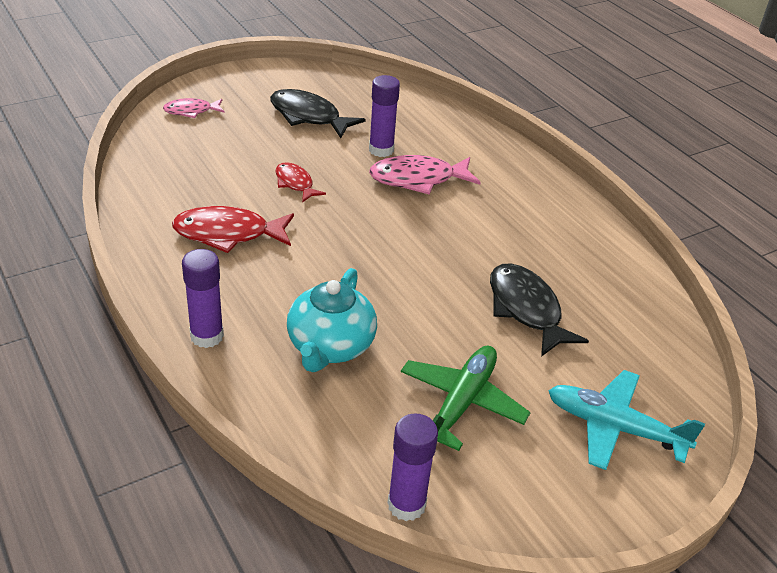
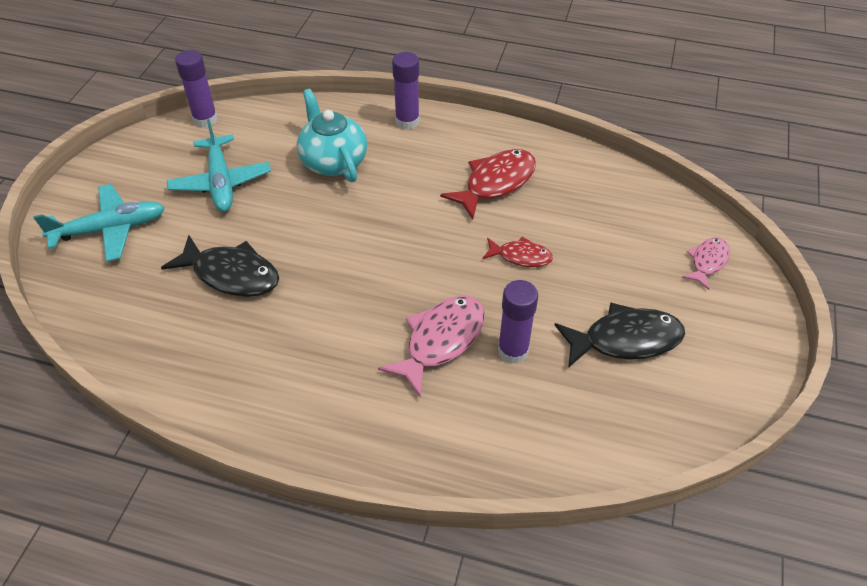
camera: 140 degrees right, 10 degrees up
green plane [401,346,531,451] -> turquoise plane [167,119,271,212]

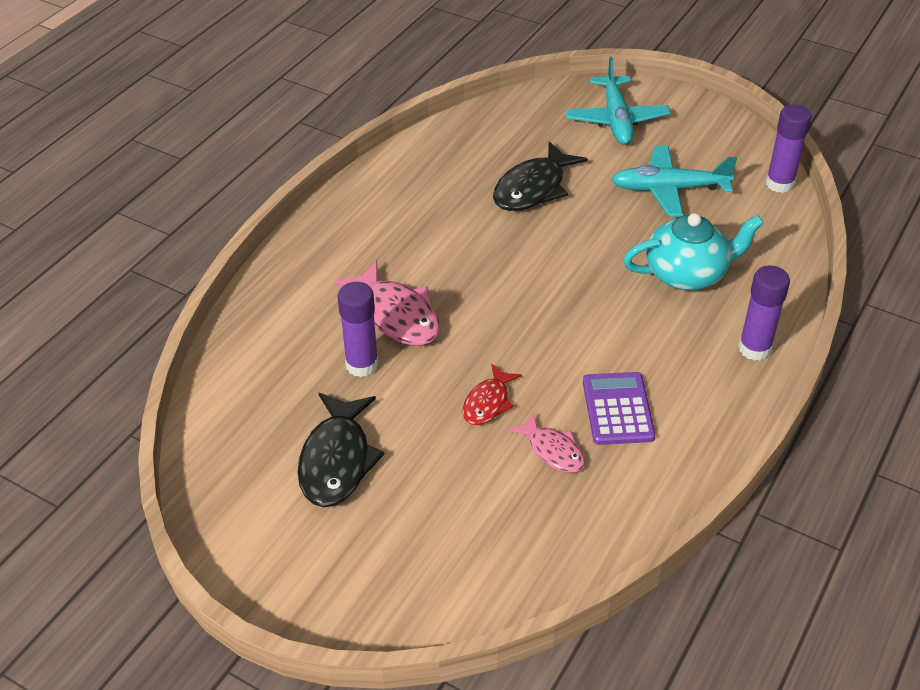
camera: 105 degrees right, 5 degrees down
red fish [440,149,536,219] -> purple calculator [583,372,656,445]
pink fish [681,237,730,290] -> pink fish moved to [508,412,585,473]

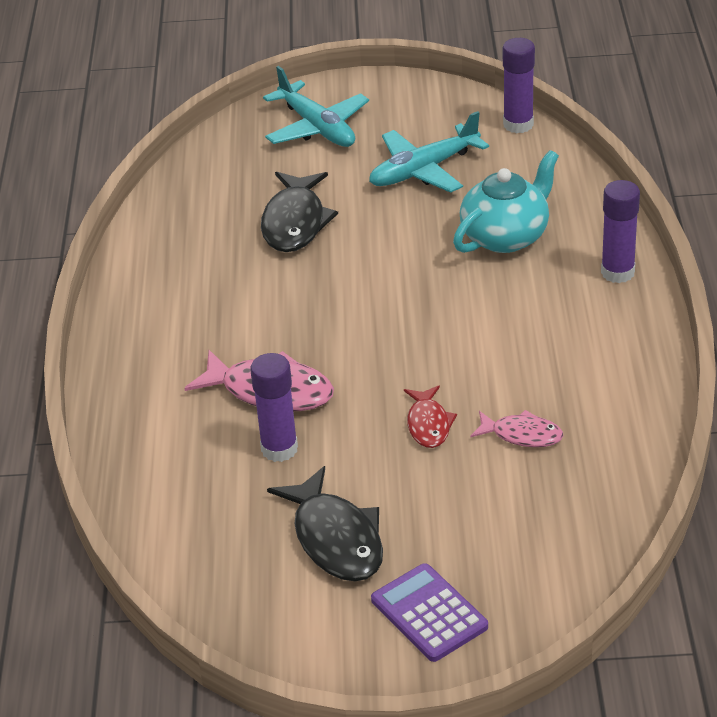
camera: 30 degrees left, 5 degrees down
purple calculator [583,372,656,445] -> purple calculator moved to [371,563,488,662]

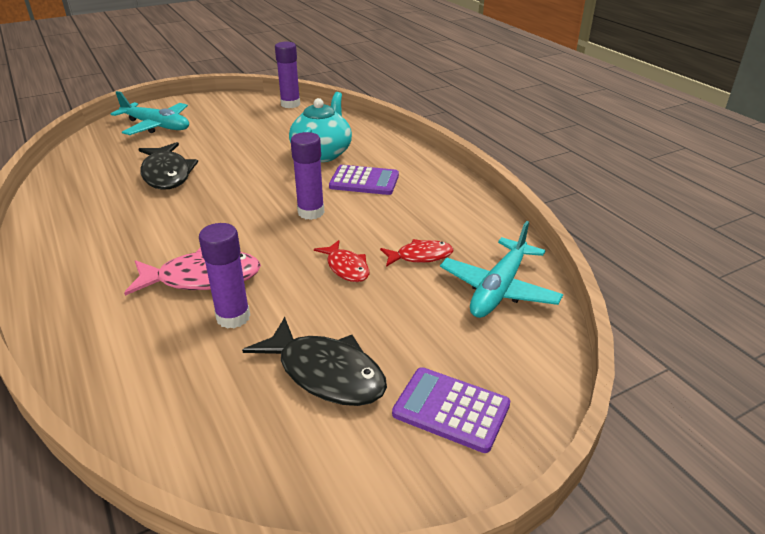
camera: 30 degrees left, 5 degrees down
turquoise plane [369,111,489,193] -> turquoise plane moved to [440,221,563,318]
pink fish [471,410,563,447] -> red fish [380,239,453,267]
purple glue stick [601,180,640,283] -> purple glue stick moved to [291,132,324,220]
none -> purple calculator [329,165,399,195]

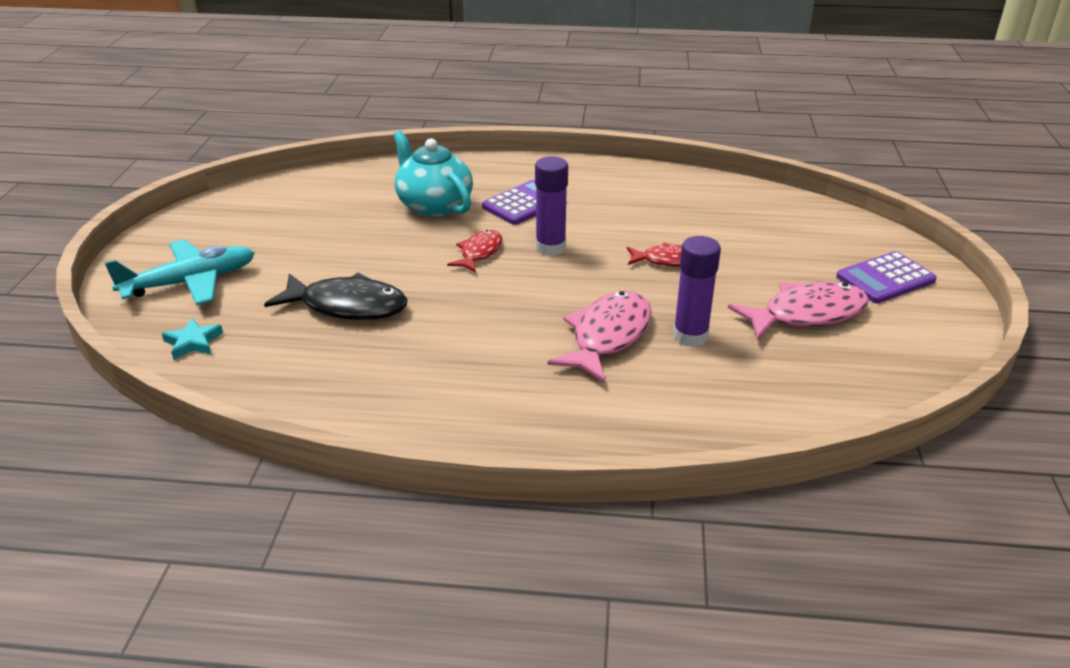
camera: 55 degrees left, 0 degrees up
black fish [242,317,387,406] -> pink fish [728,282,869,340]
purple glue stick [275,42,300,108] -> none
red fish [380,239,453,267] -> red fish moved to [447,230,503,273]
turquoise plane [440,221,563,318] -> none
none -> turquoise star [162,318,223,360]

